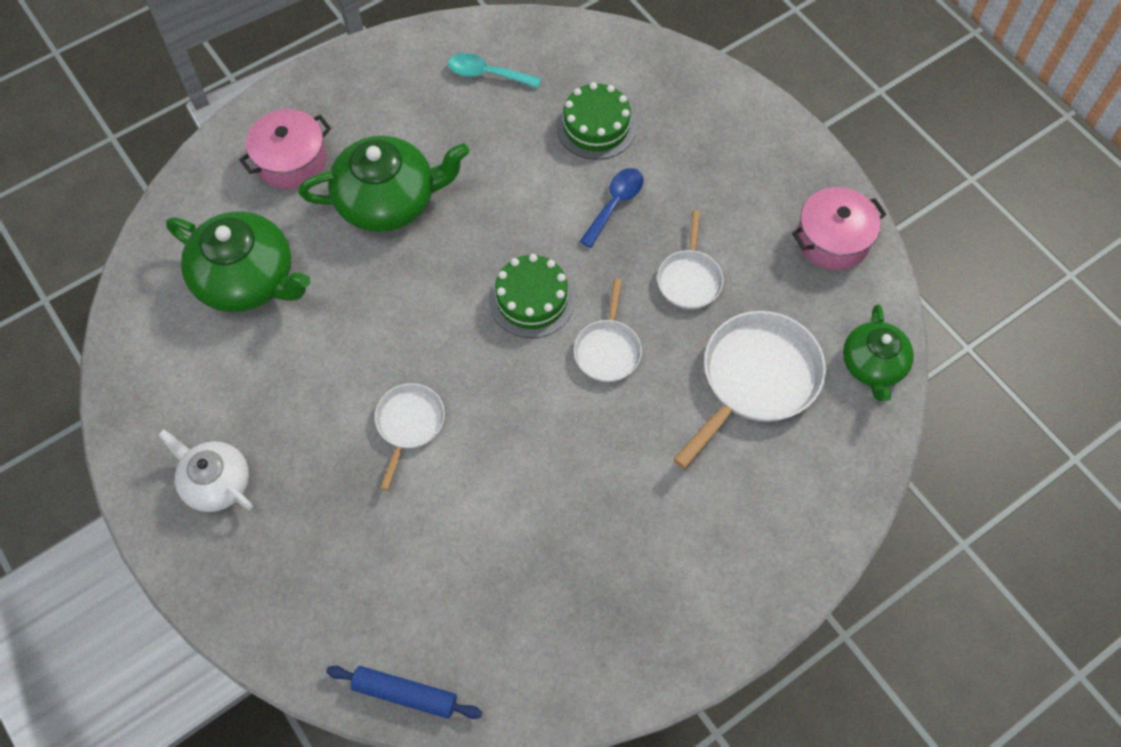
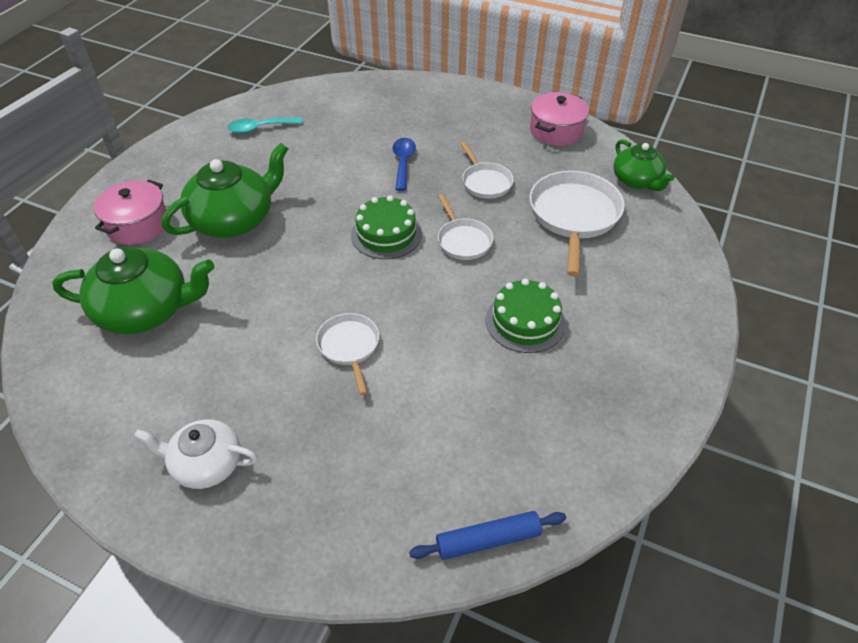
camera: 30 degrees left, 15 degrees down
green cake [557,82,636,160] -> green cake moved to [486,279,566,353]

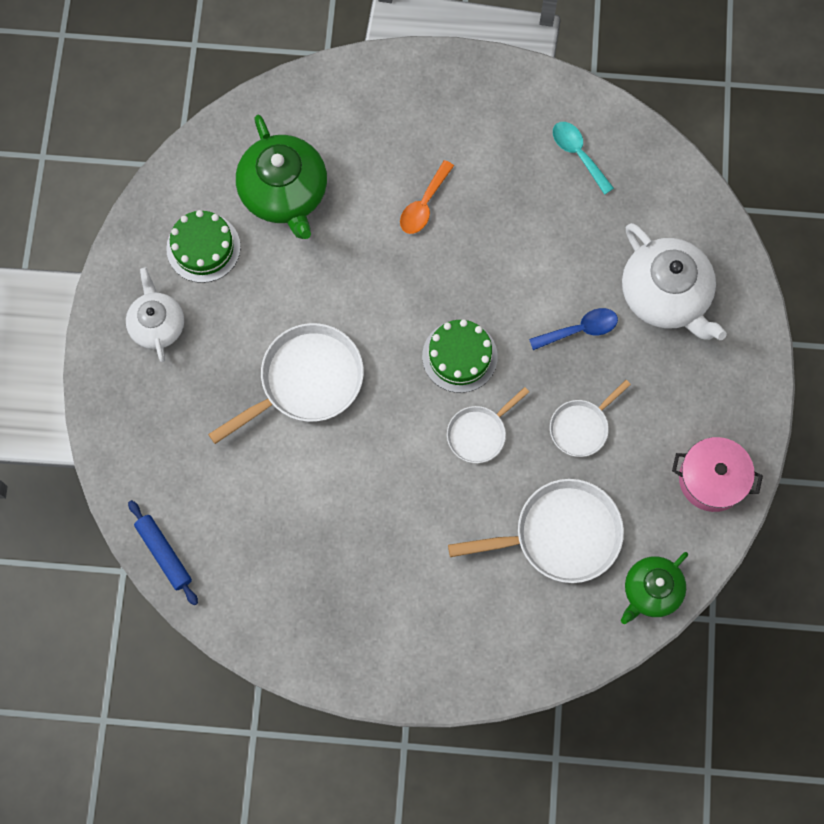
camera: 70 degrees right, 25 degrees up
pink pot [94,180,166,245] -> none
green teapot [161,143,288,238] -> orange spoon [400,160,454,234]
white pan [316,313,379,395] -> white pan [208,323,364,444], size x1.75
green cake [486,279,566,353] -> green cake moved to [166,210,241,283]
none -> white teapot [622,223,727,340]

